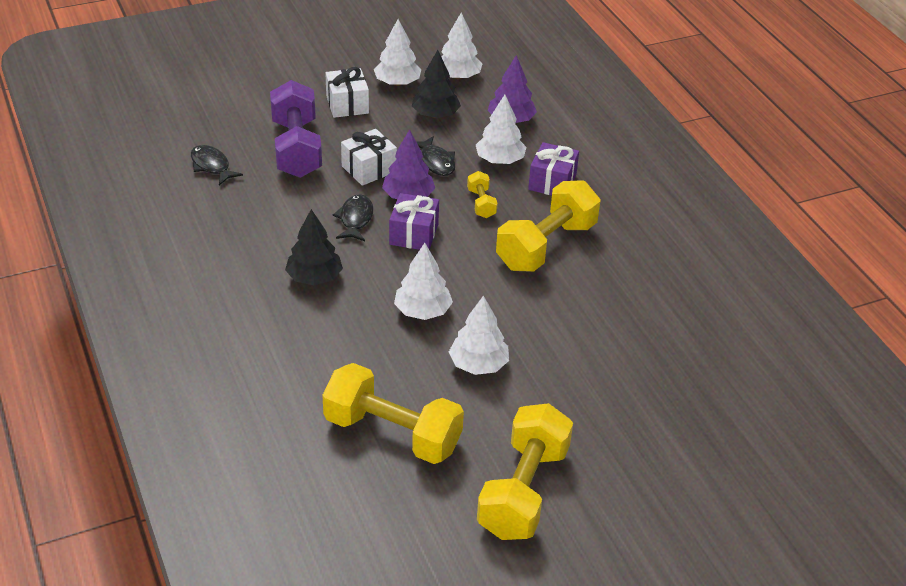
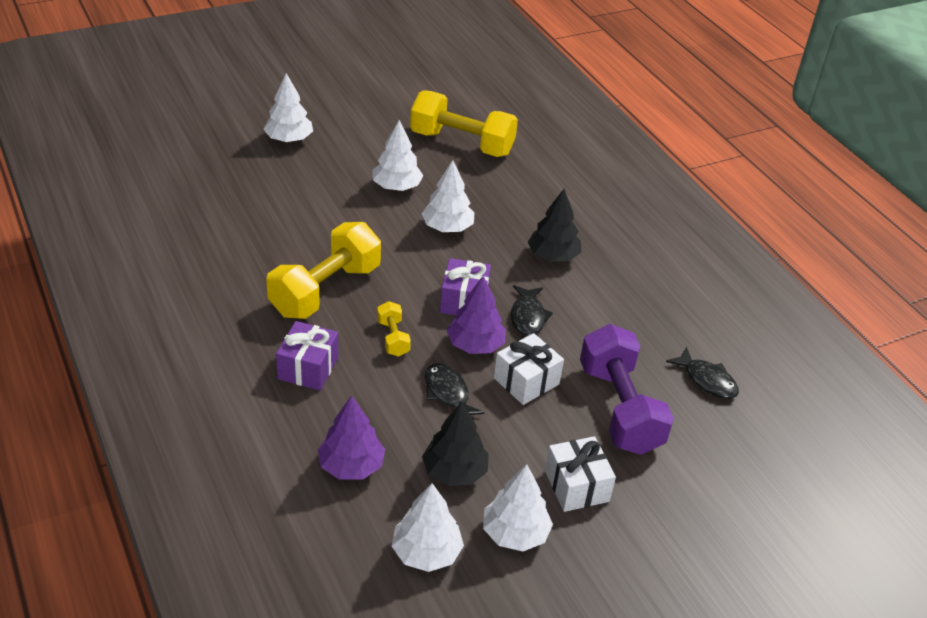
camera: 175 degrees right, 0 degrees up
white tree [476,95,527,164] -> white tree moved to [264,73,313,143]
yellow dumbbell [477,403,573,540] -> none

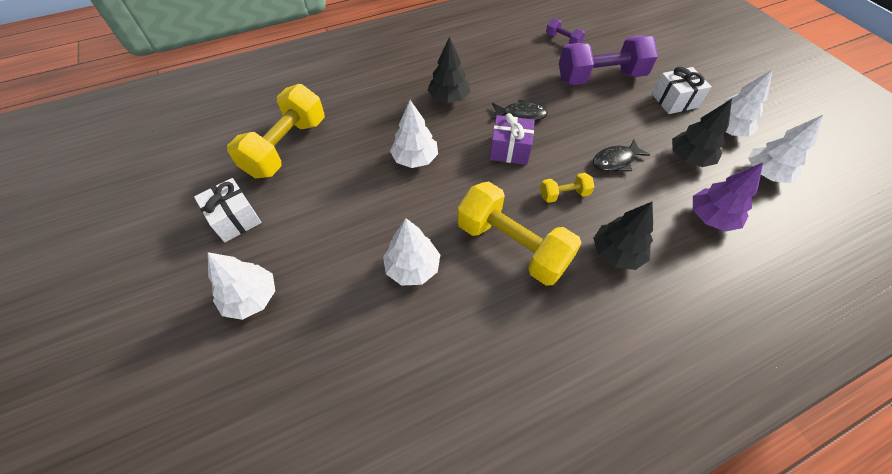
camera: 85 degrees left, 15 degrees up
purple gift [276,321,339,390] -> black tree [593,202,653,270]
white tree [373,120,423,191] -> white tree moved to [383,218,440,286]
purple tree [447,276,506,354] -> none
white gift [494,333,564,405] -> white gift moved to [194,178,262,242]
black fish [666,347,739,399] -> purple dumbbell [546,18,585,44]

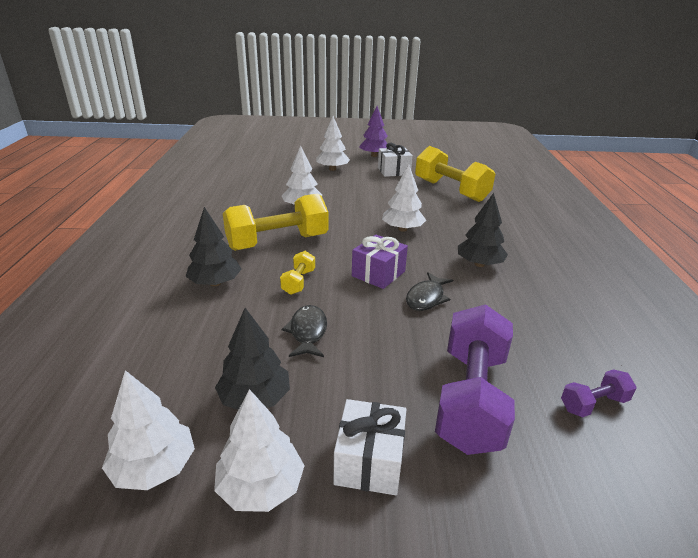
camera: 115 degrees right, 25 degrees down
purple tree [693,163,763,232] -> purple tree moved to [359,106,388,157]

